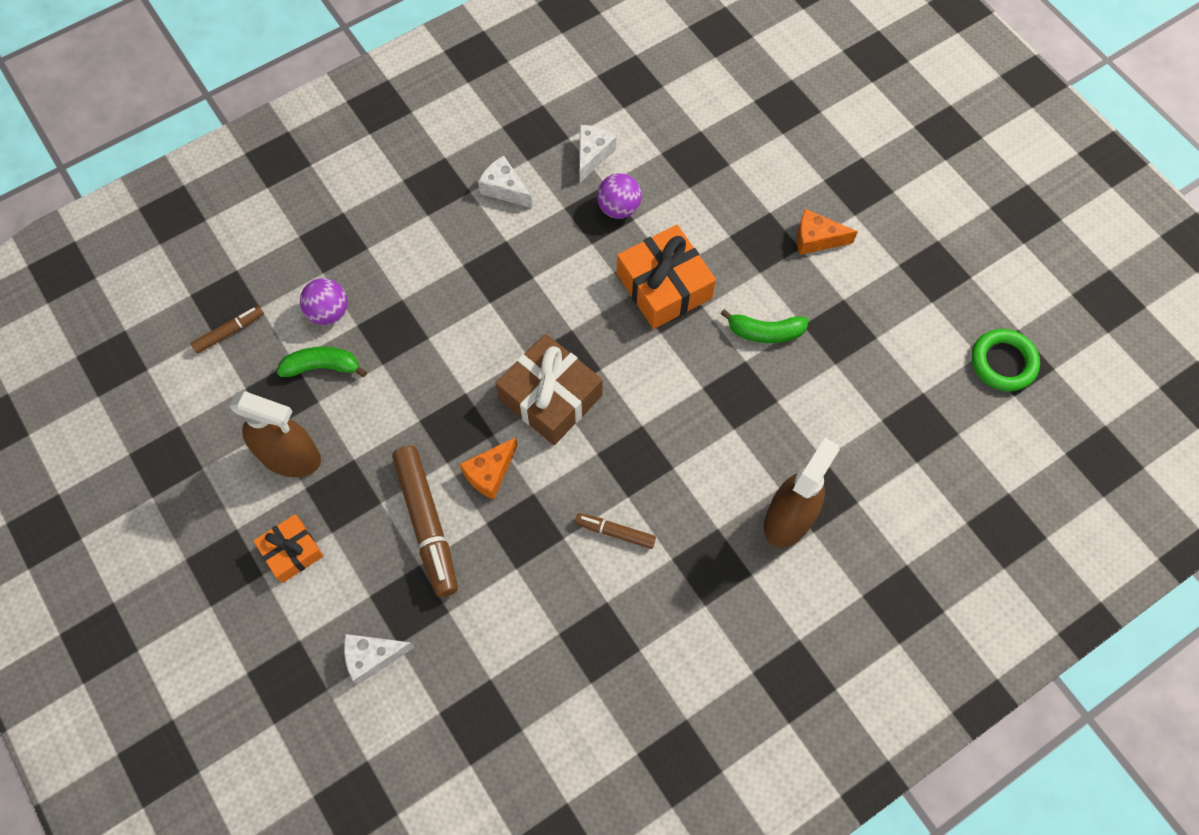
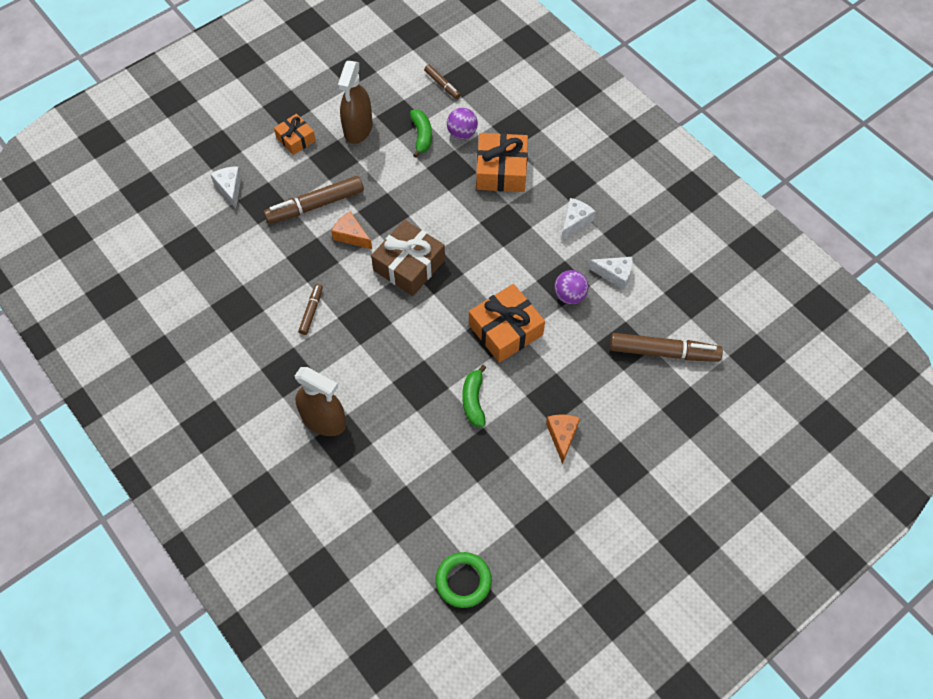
camera: 85 degrees right, 5 degrees down
none -> orange gift [476,133,528,192]
none -> brown marker [610,333,723,362]

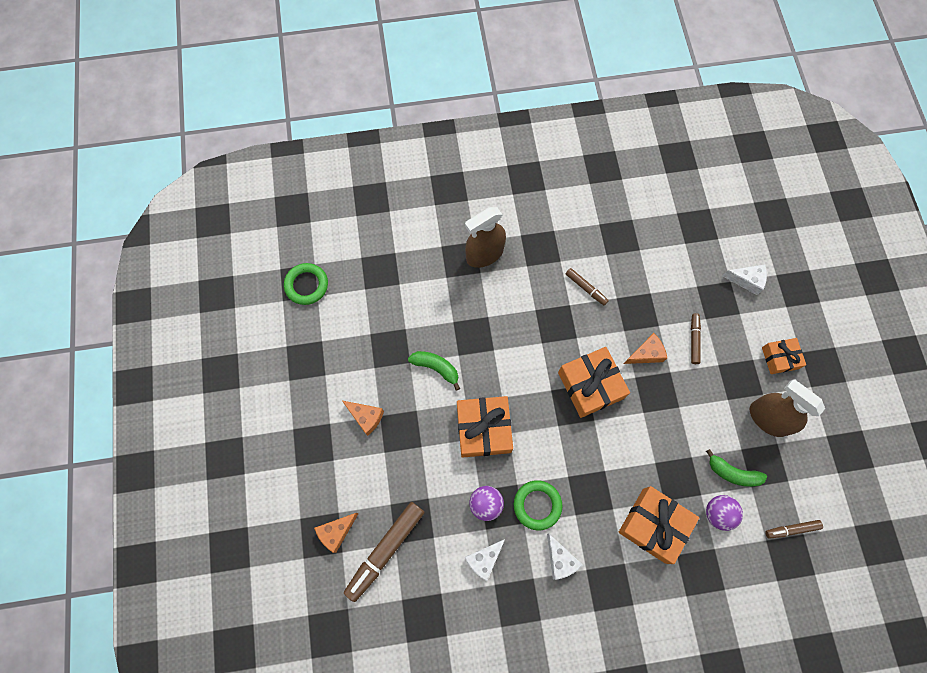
camera: 120 degrees right, 10 degrees up
brown marker [263,176,364,224] -> brown marker [691,313,701,364], size x0.52
brown gift [371,220,445,296] -> orange gift [558,347,630,418]
none -> orange cheese [314,513,359,553]
none -> green ring [514,480,562,531]

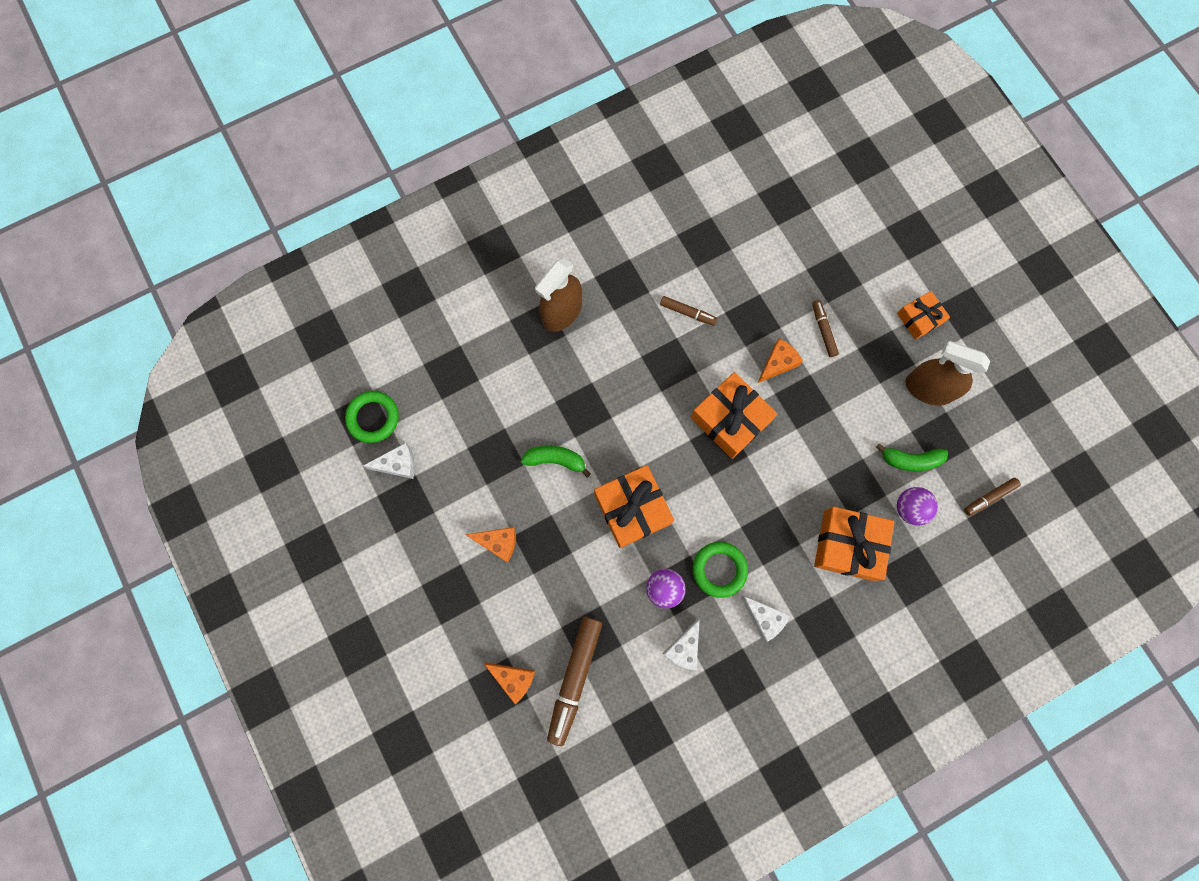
camera: 20 degrees left, 5 degrees up
orange cheese [314,513,359,553] -> orange cheese turned 90 degrees counterclockwise [484,663,535,704]
white cheese [723,265,767,295] -> white cheese moved to [363,443,415,479]

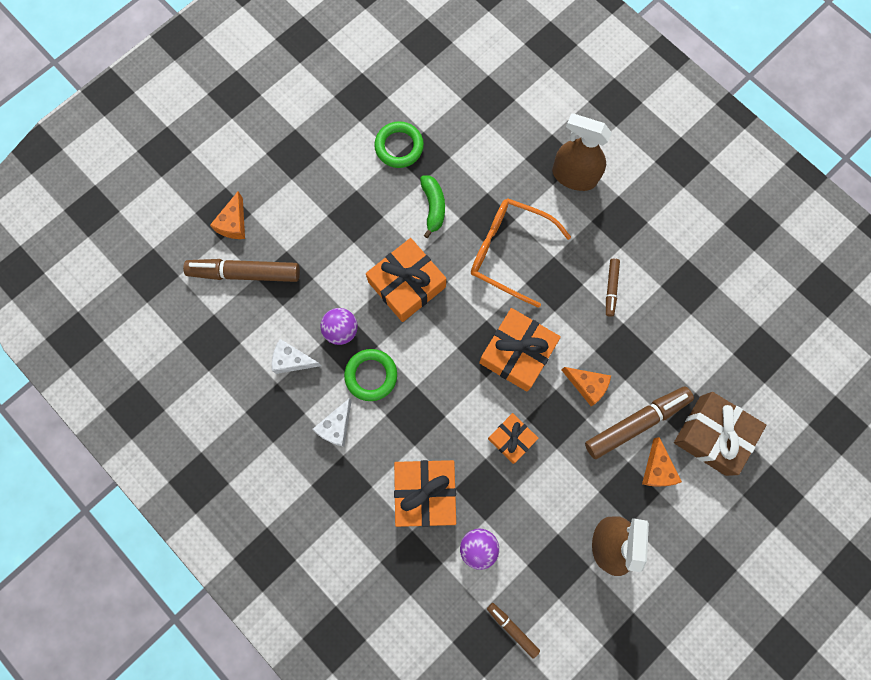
camera: 75 degrees right, 0 degrees up
green ring [345,391,399,443] -> green ring moved to [374,121,424,168]
white cheese [363,443,415,479] -> none
orange cheese [466,527,516,563] -> orange cheese moved to [642,437,682,486]
brown marker [812,300,839,357] -> brown marker [585,387,694,459], size x1.92
green banana [876,443,948,471] -> none
orange gift [897,291,950,340] -> orange gift moved to [488,413,538,464]
none -> orange glasses [471,198,571,308]
none -> brown gift [674,392,766,476]

